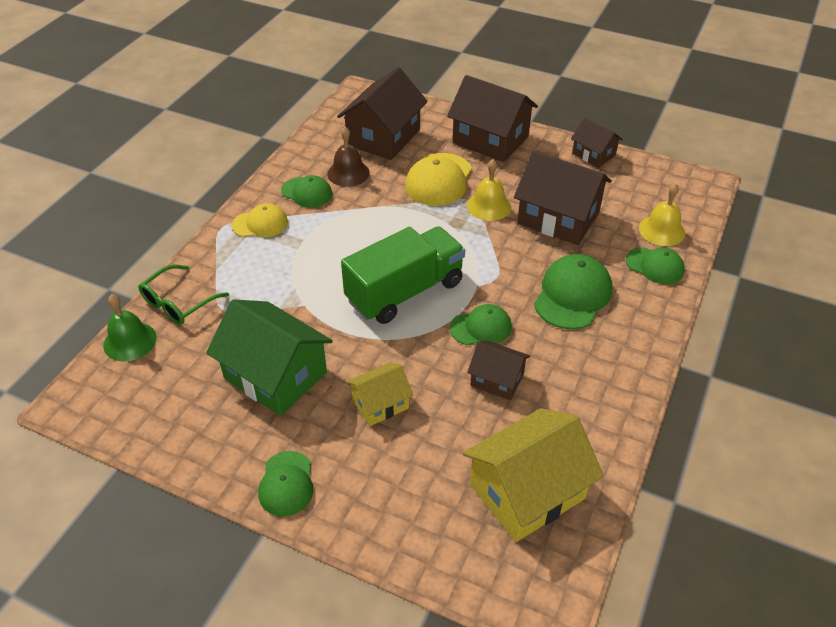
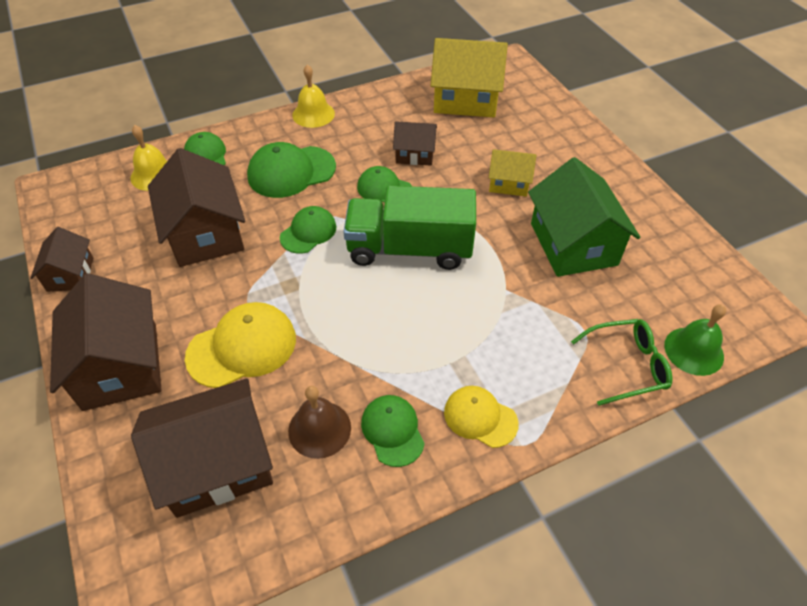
camera: 140 degrees left, 5 degrees up
green cap [258,451,313,517] -> green cap moved to [280,206,337,254]
yellow bell [467,159,511,221] -> yellow bell moved to [292,65,335,128]
brown house [467,340,530,400] -> brown house turned 60 degrees counterclockwise [393,121,437,166]

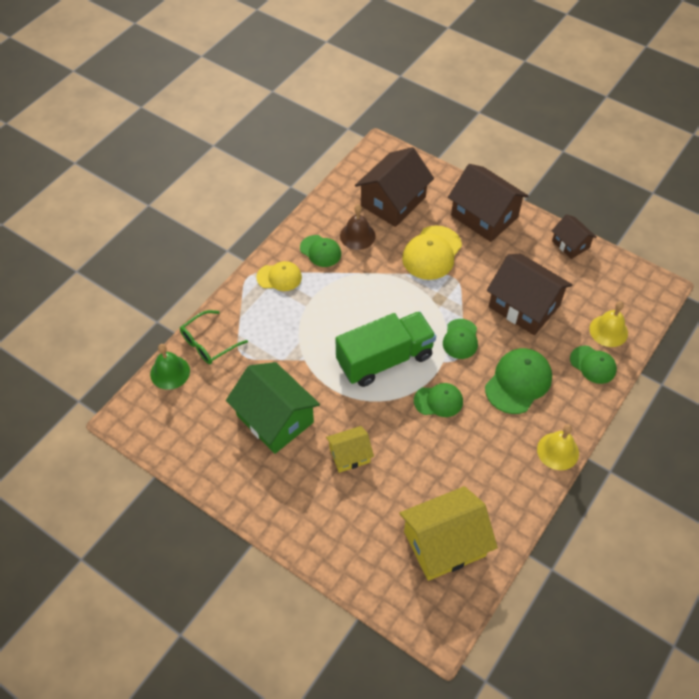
camera: 150 degrees right, 5 degrees up
brown house [393,121,437,166] -> none

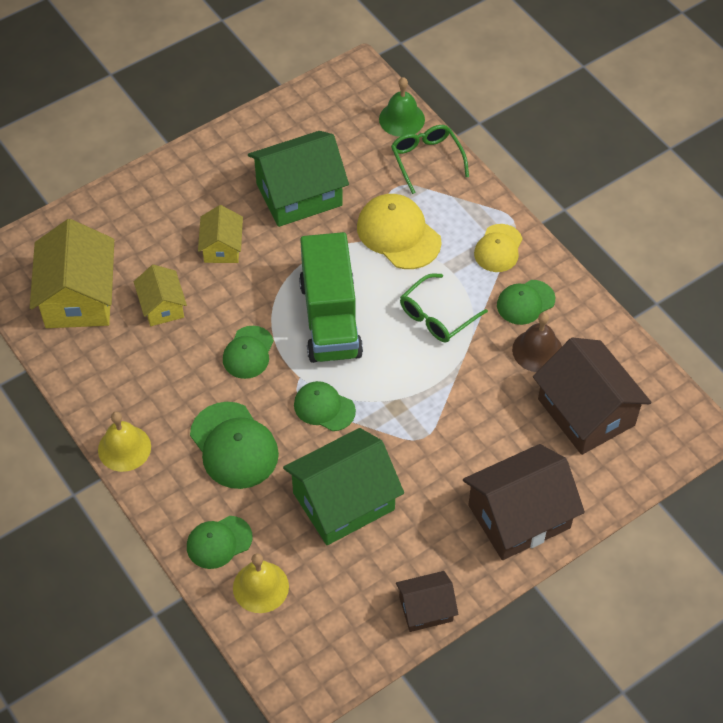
camera: 110 degrees right, 0 degrees up
yellow cap [402,226,462,280] -> yellow cap moved to [357,194,442,269]
brown house [487,253,573,335] -> green house [283,428,404,545]
none -> yellow house [134,265,187,326]
none -> green glasses [400,273,488,343]

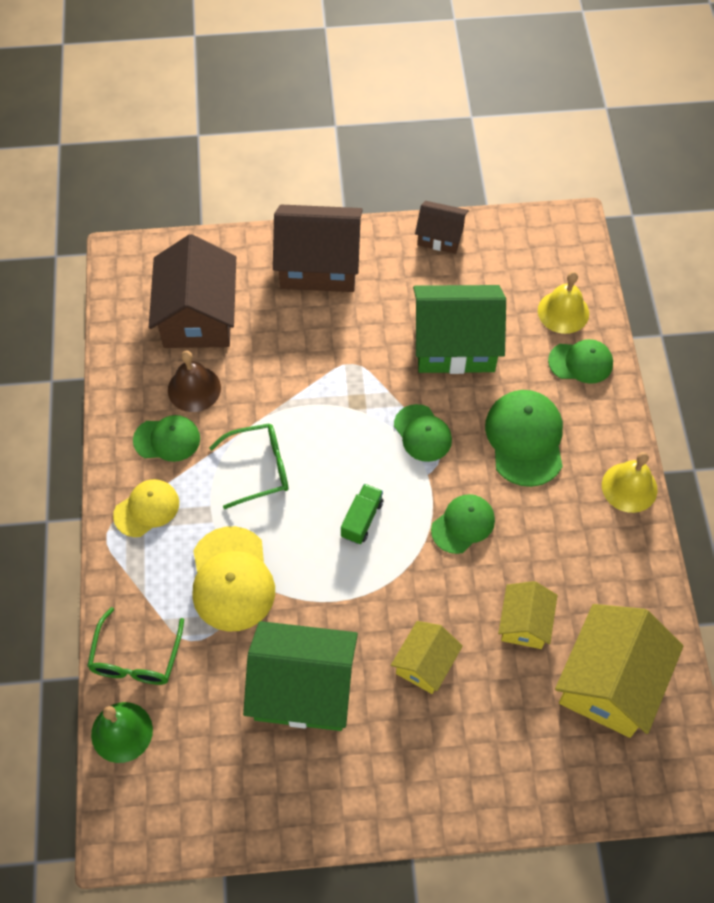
camera: 150 degrees left, 5 degrees up
green truck [299,232,363,363] -> green truck [341,484,383,544], size x0.43

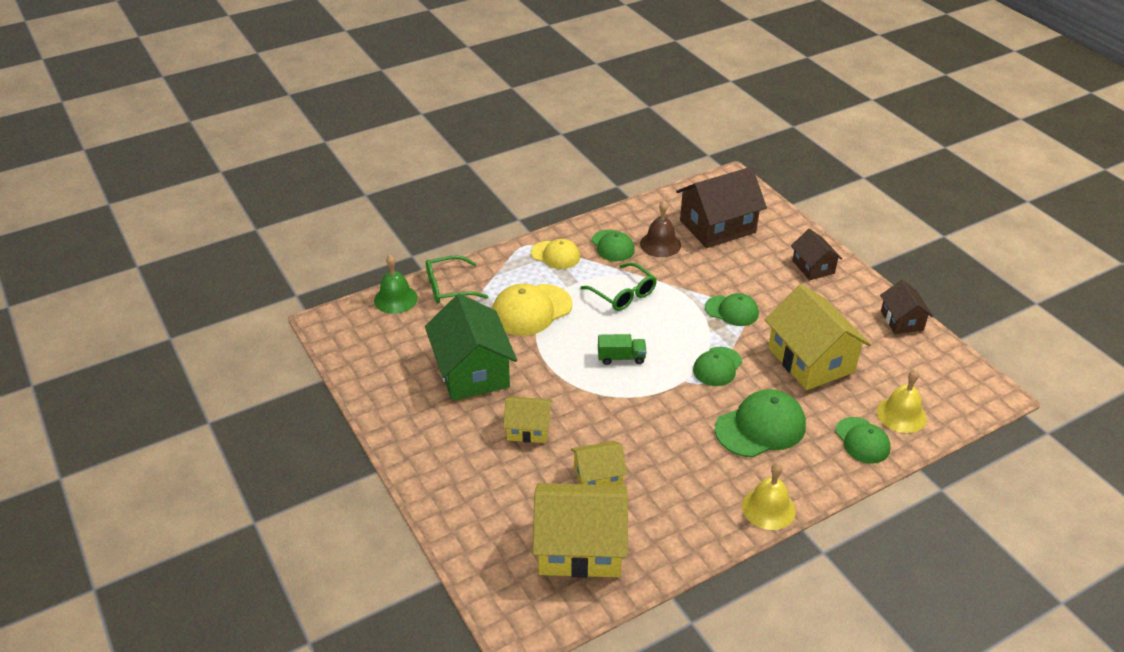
camera: 65 degrees right, 20 degrees down
brown house [273,205,363,292] -> brown house [791,229,842,280], size x0.55
green house [413,285,506,374] -> yellow house [765,284,871,390]
green cap [431,494,495,554] -> green cap moved to [705,293,759,326]

